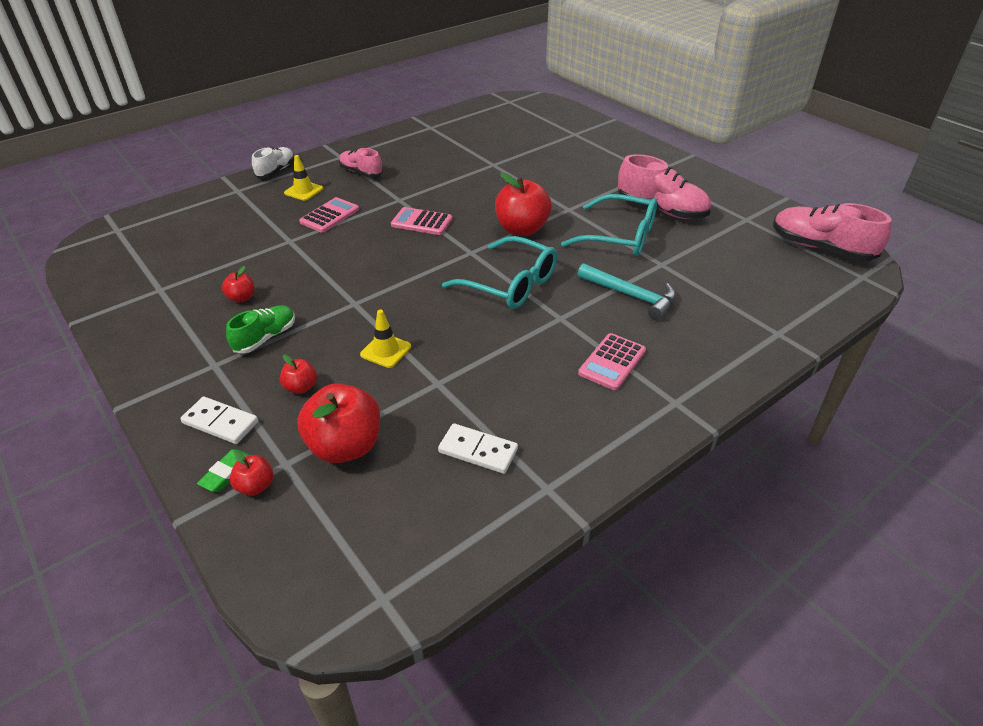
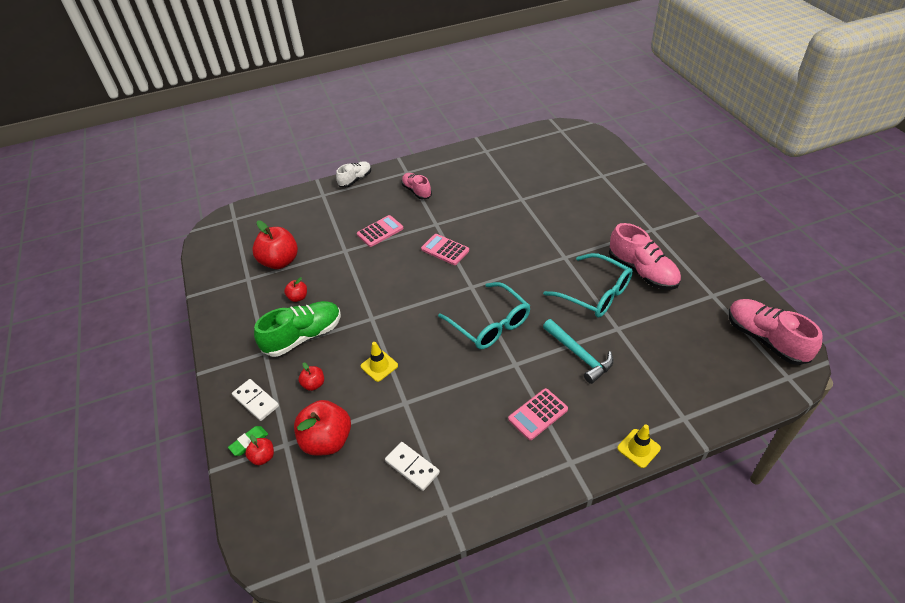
camera: 20 degrees right, 5 degrees up
green shoe [226,305,295,353] -> green shoe [254,301,341,357], size x1.63
yellow traffic cone [284,155,323,201] -> yellow traffic cone moved to [617,424,661,468]
red apple [495,173,552,236] -> red apple moved to [252,221,298,269]

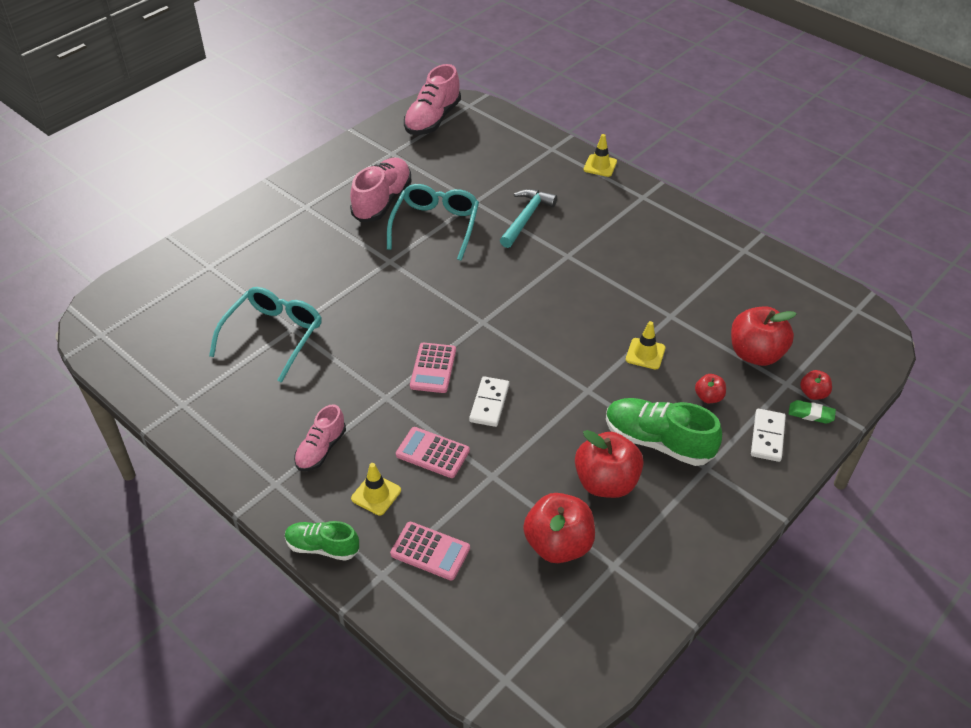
camera: 120 degrees left, 0 degrees up
red apple [284,277,307,302] -> red apple [575,430,644,498], size x2.04
white shoe [336,161,371,188] -> green shoe [285,521,359,561]
white domino [385,442,440,491] -> white domino moved to [469,376,509,427]
turquoise glasses [438,282,530,349] -> turquoise glasses moved to [209,287,322,383]
pink calculator [508,388,568,440] -> pink calculator moved to [390,522,470,580]
none -> yellow traffic cone [351,463,401,515]

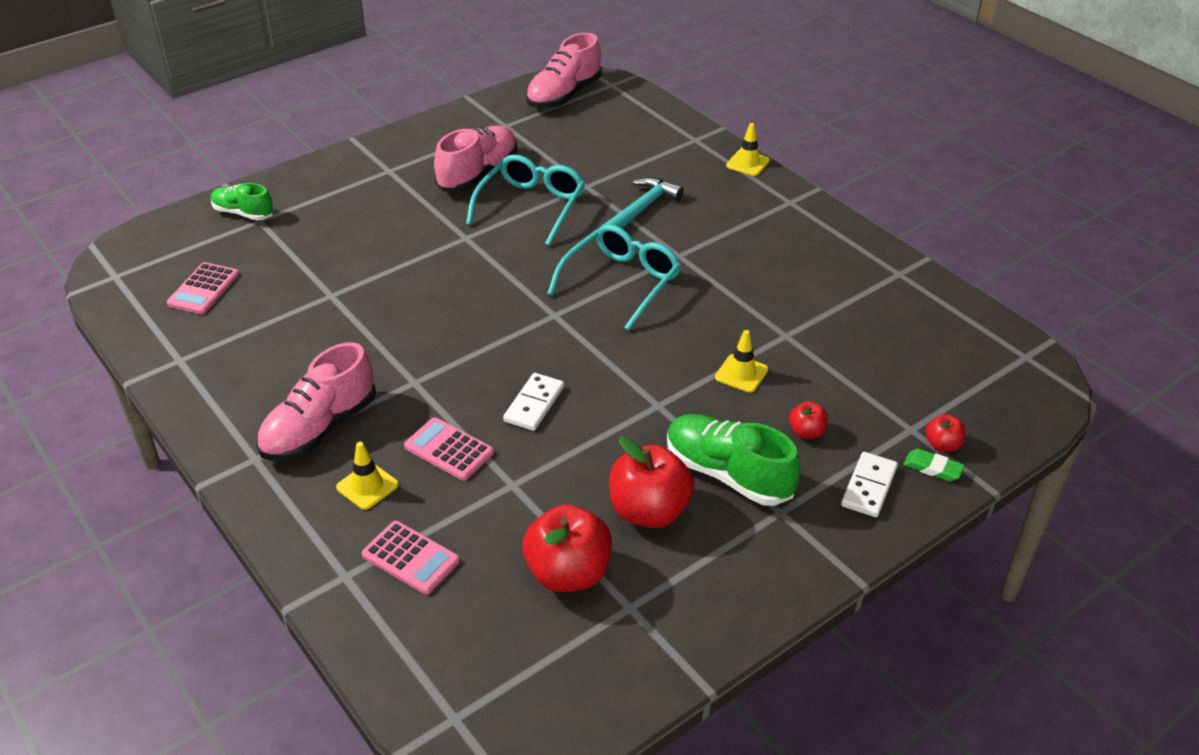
camera: 10 degrees right, 5 degrees down
turquoise glasses [209,287,322,383] -> turquoise glasses moved to [547,224,681,331]
green shoe [285,521,359,561] -> green shoe moved to [211,183,274,220]
pink shoe [294,404,346,471] -> pink shoe [256,342,376,461], size x1.63
pink calculator [410,343,456,393] -> pink calculator moved to [167,262,239,314]
red apple [731,306,797,366] -> none

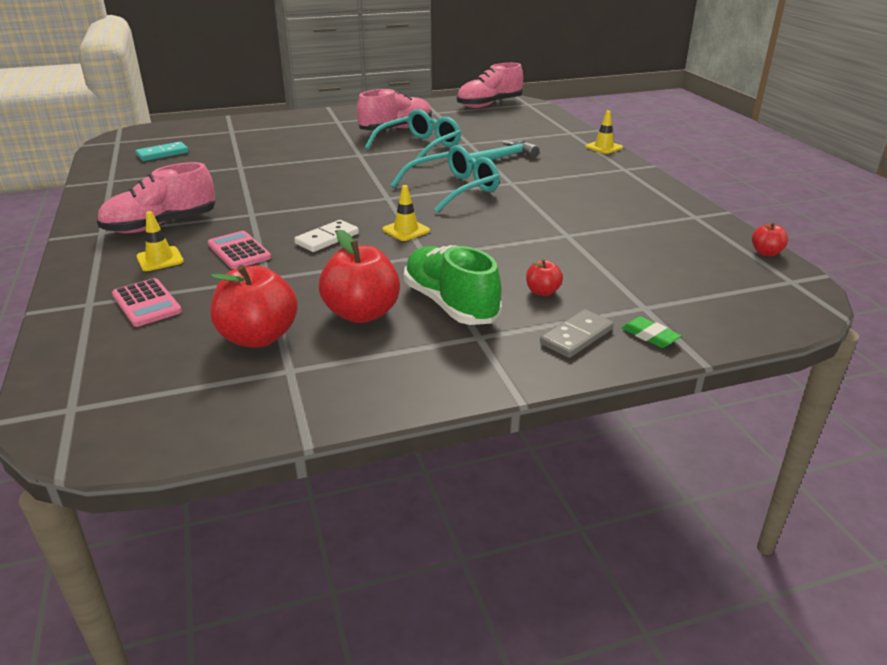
camera: 20 degrees right, 10 degrees down
pink calculator [167,262,239,314] -> turquoise domino [136,142,189,161]
green shoe [211,183,274,220] -> none
yellow traffic cone [715,330,768,393] -> yellow traffic cone moved to [382,185,430,241]
white domino [841,452,898,517] -> grey domino [540,309,614,358]
red apple [925,414,966,452] -> red apple moved to [752,223,788,256]

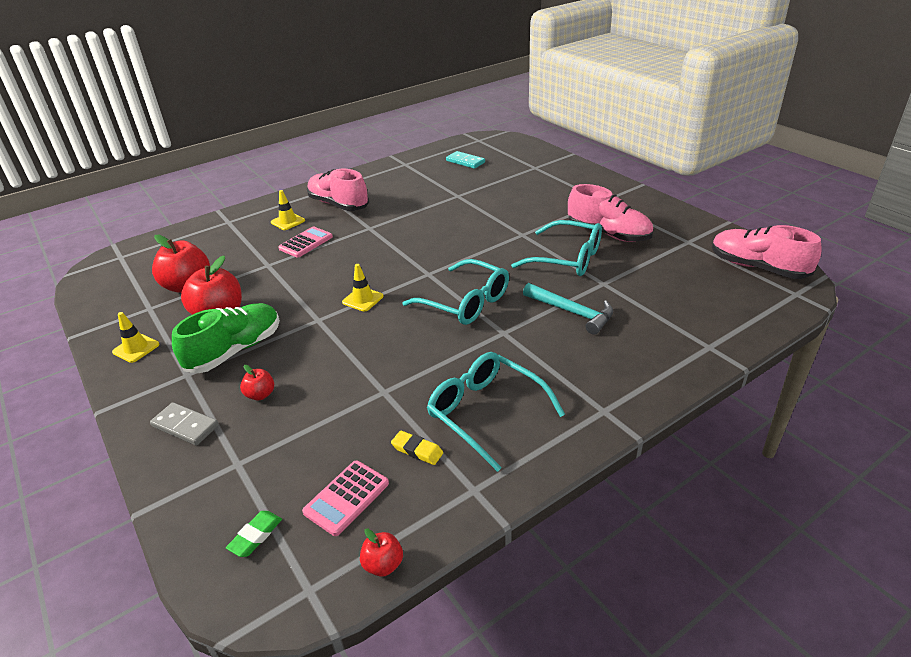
camera: 75 degrees right, 5 degrees up
pink calculator [112,278,182,327] -> pink calculator moved to [302,460,389,536]
white domino [294,220,359,252] -> none
yellow traffic cone [585,110,623,154] -> yellow traffic cone moved to [112,312,160,363]
green eraser [622,317,681,348] -> green eraser moved to [226,511,282,557]
none -> yellow eraser [391,431,443,465]
none -> turquoise glasses [427,352,565,472]

